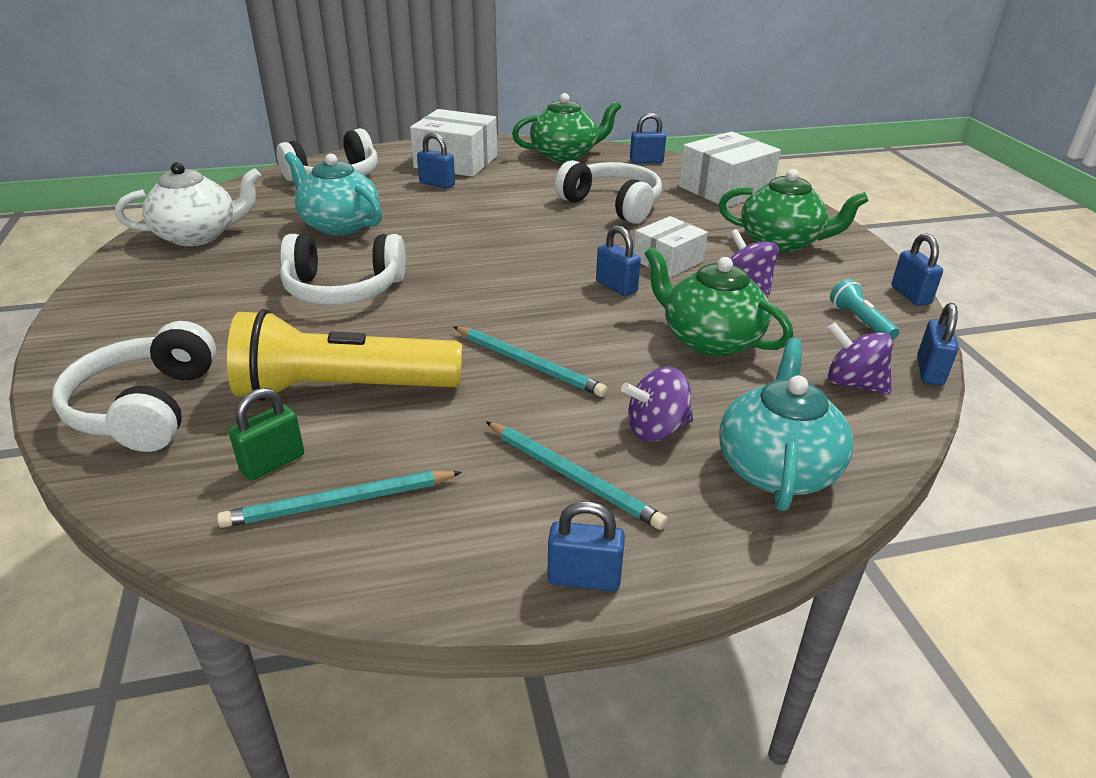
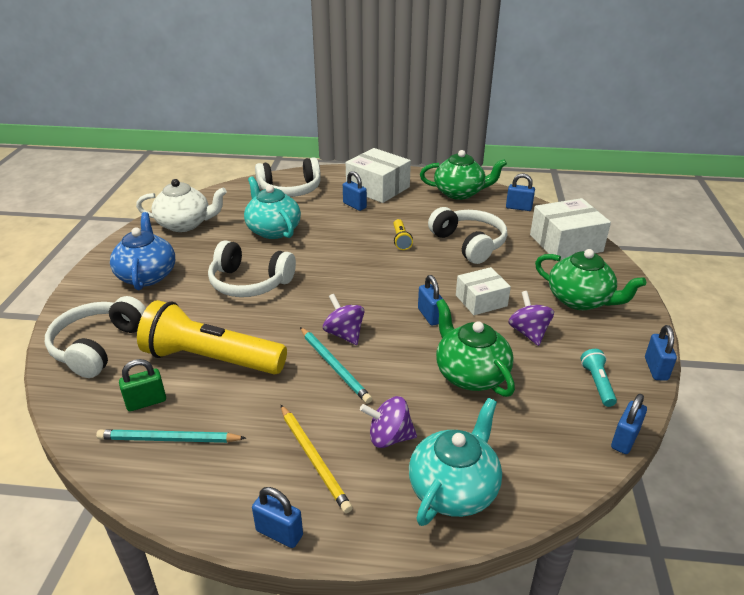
camera: 20 degrees right, 0 degrees up
turquoise pencil [486,422,667,530] -> yellow pencil [281,405,353,513]
purple spinning top [827,322,893,395] -> purple spinning top moved to [323,294,364,345]
none -> blue teapot [110,212,175,290]
none -> yellow flashlight [393,219,413,250]

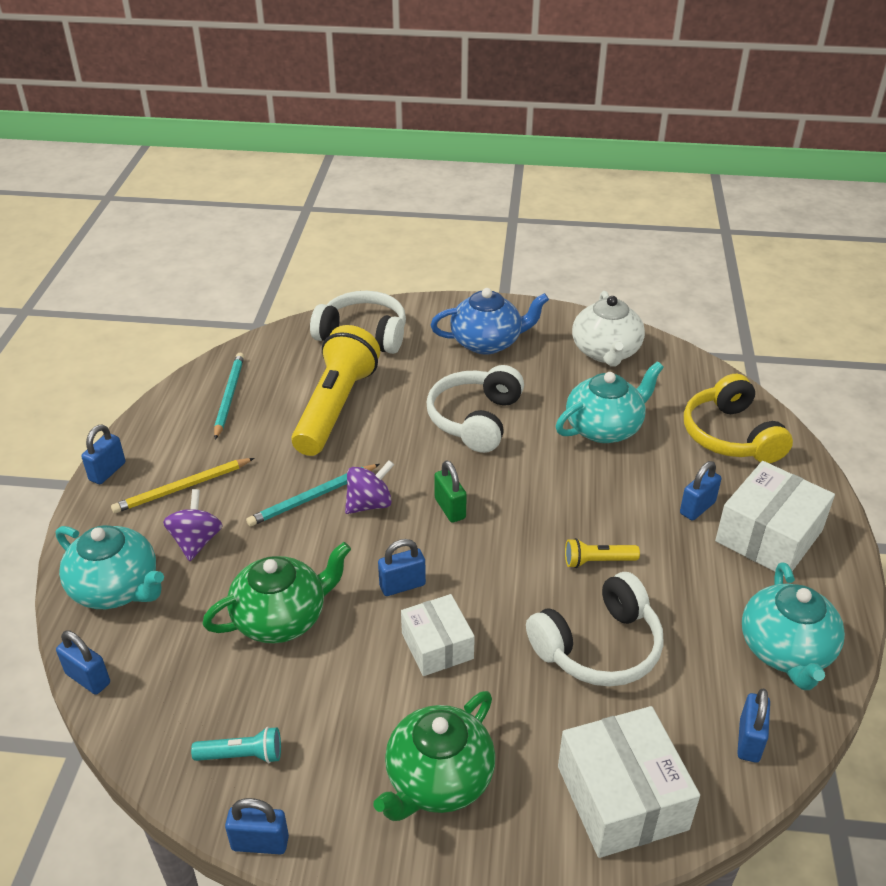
camera: 90 degrees right, 5 degrees up
green padlock [119,359,166,411] -> green padlock moved to [434,460,467,523]
white headphones [255,157,321,197] -> yellow headphones [684,374,793,463]
green teapot [420,150,507,200] -> turquoise teapot [742,562,845,690]
purple spinning top [508,291,554,346] -> none
blue padlock [611,394,647,454] -> blue padlock moved to [56,631,110,695]

